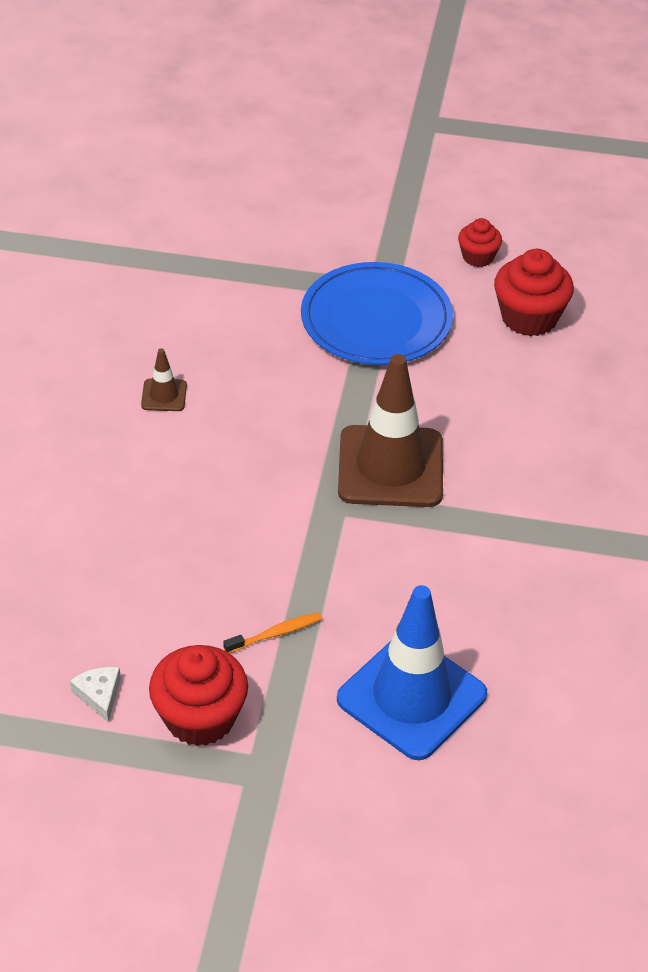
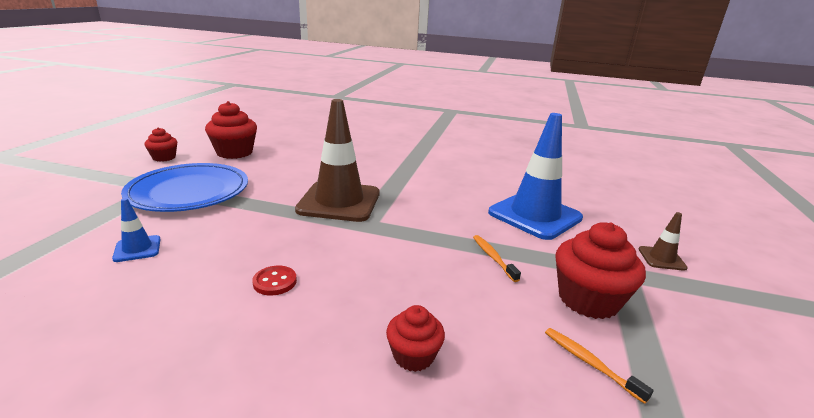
camera: 85 degrees left, 20 degrees down
white cheese [70,667,121,722] -> orange toothbrush [545,328,654,404]
brown traffic cone [141,348,187,411] -> brown traffic cone moved to [639,212,688,271]
none -> blue traffic cone [112,198,161,262]
none -> red button [252,266,297,295]
none -> red cupcake [386,305,445,372]

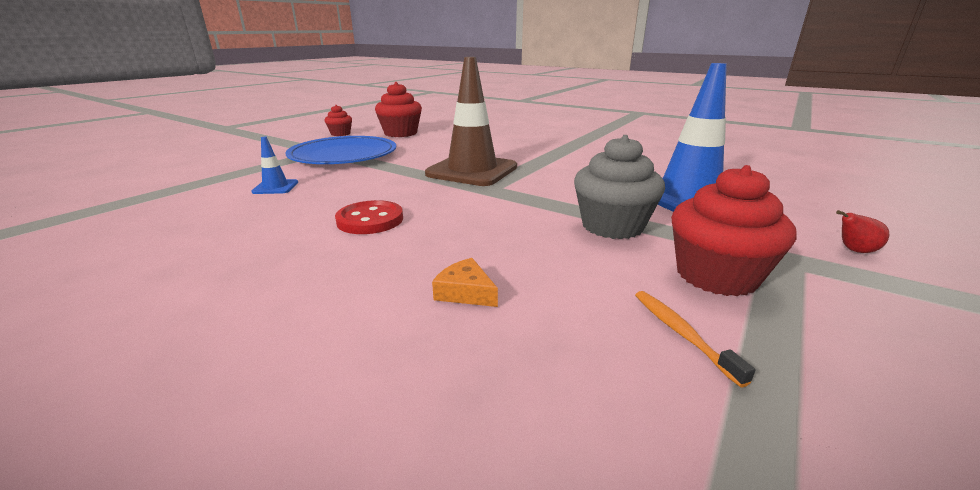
camera: 20 degrees right, 0 degrees up
red button [252,266,297,295] -> red button [335,200,403,234], size x1.54
red cupcake [386,305,445,372] -> orange cheese [432,258,498,307]
orange toothbrush [473,235,521,282] -> grey cupcake [574,135,665,239]
brown traffic cone [639,212,688,271] -> red pear [836,210,889,253]

